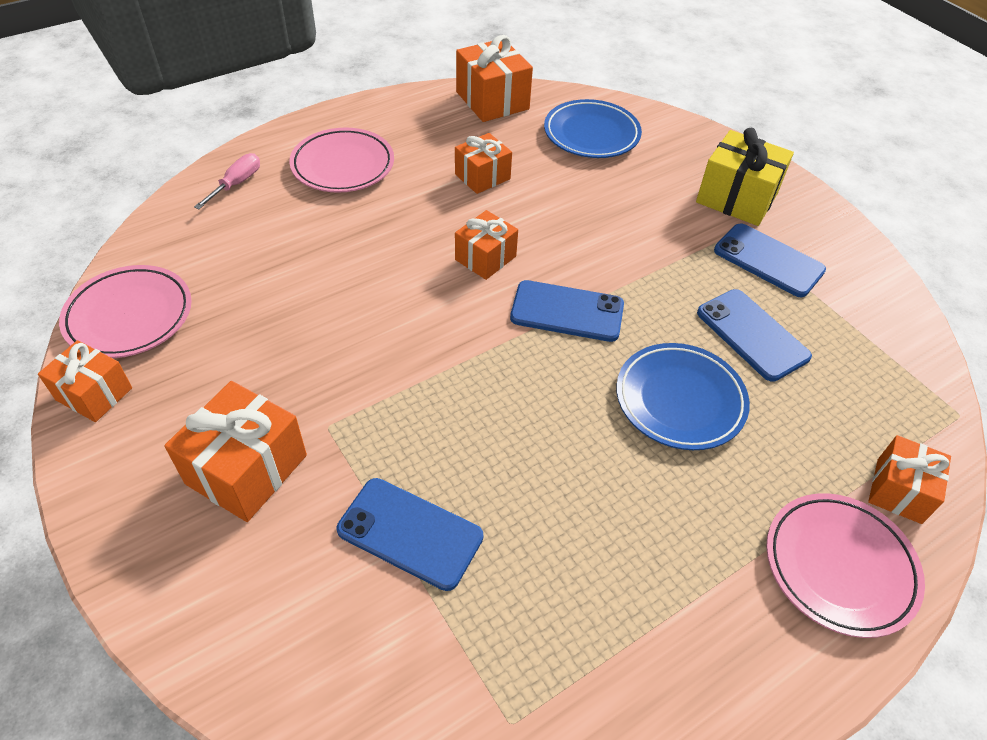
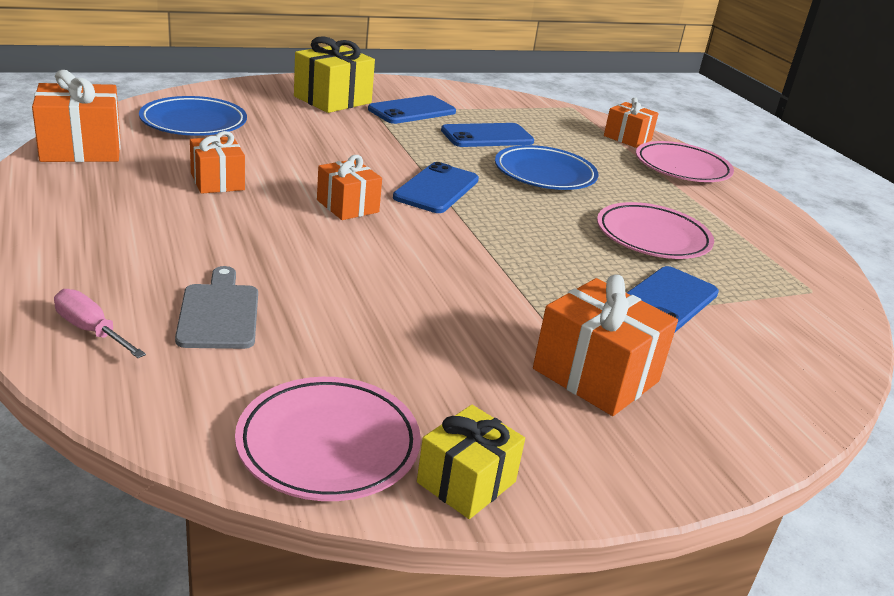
camera: 80 degrees left, 20 degrees down
orange gift [38,340,132,422] -> yellow gift [417,405,525,519]
pink plate [289,128,394,193] -> pink plate moved to [597,202,714,259]
none -> grey cutting board [175,266,258,349]

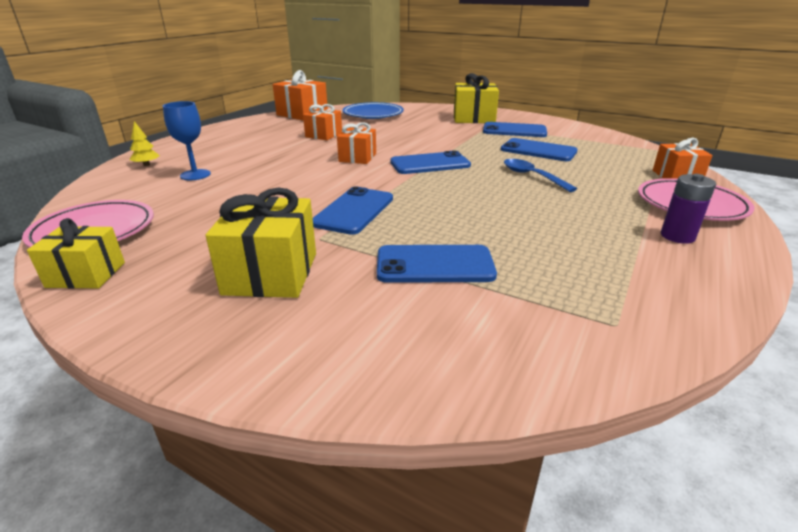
camera: 55 degrees right, 0 degrees up
pink screwdriver [54,289,146,358] -> yellow tree [130,121,160,166]
grey cutting board [175,266,258,349] -> blue goblet [163,101,211,180]
blue plate [495,145,599,190] -> blue spoon [504,159,577,192]
orange gift [533,275,678,416] -> yellow gift [205,188,316,298]
pink plate [597,202,714,259] -> none
none -> blue phone [313,187,393,235]
none -> purple battery [661,174,716,244]

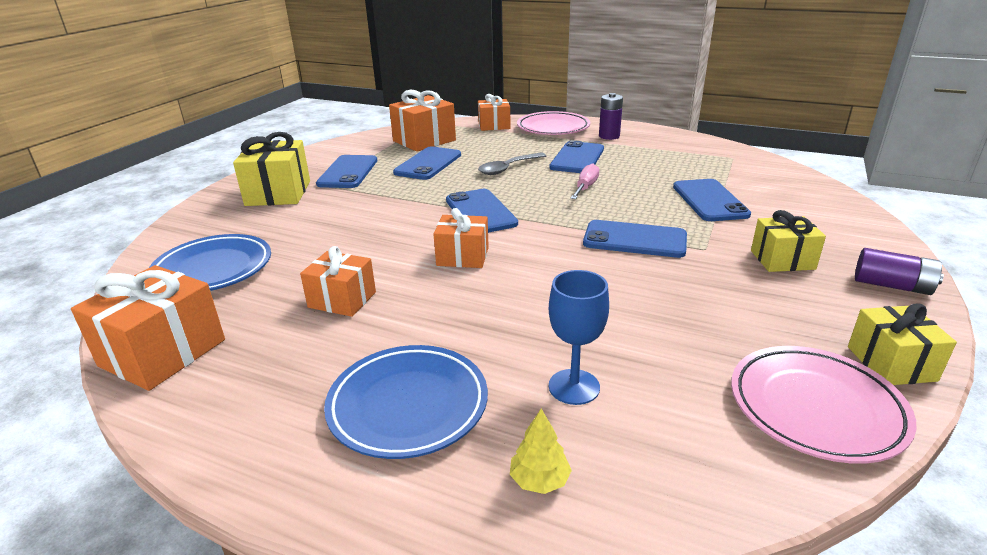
camera: 95 degrees left, 0 degrees up
yellow gift [205,188,316,298] -> yellow gift [751,210,826,272], size x0.65
blue spoon [504,159,577,192] -> grey spoon [478,153,546,175]
none -> blue plate [324,345,488,459]
none -> orange gift [389,90,456,152]
none -> blue phone [549,140,604,173]
none -> pink screwdriver [570,163,599,199]
none -> purple battery [855,248,944,295]

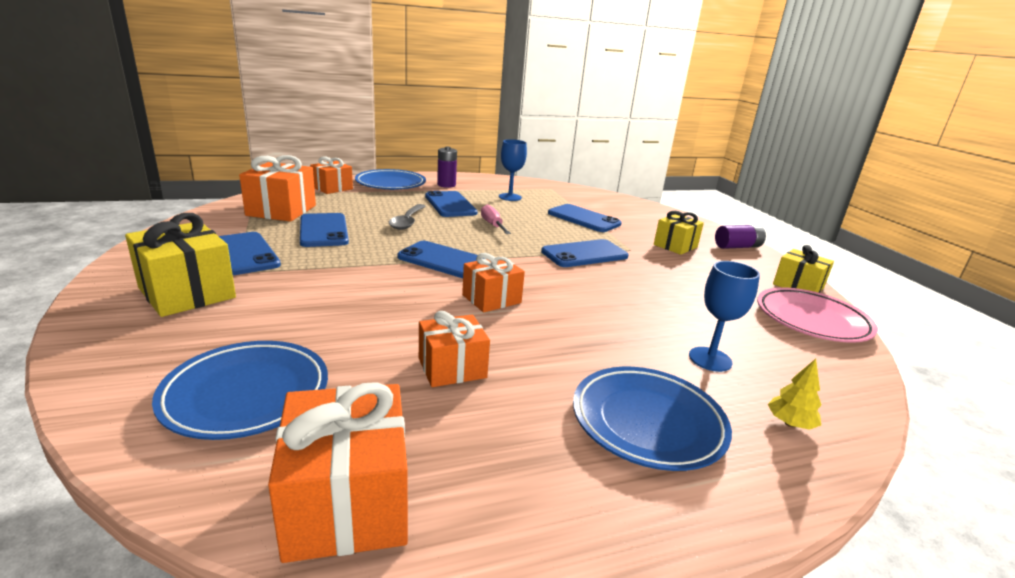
camera: 45 degrees left, 5 degrees down
pink plate [517,111,590,135] -> blue plate [355,169,426,190]
none -> blue goblet [499,139,527,201]

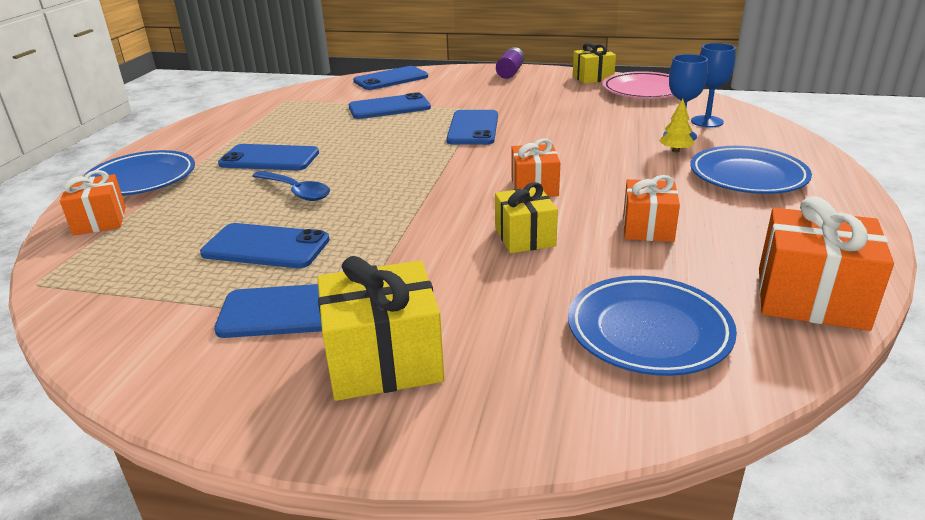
camera: 55 degrees left, 5 degrees up
orange gift [239,155,316,222] -> none
grey spoon [389,204,426,230] -> blue spoon [252,171,330,201]
blue phone [398,241,485,278] -> blue phone moved to [353,66,428,90]
purple battery [437,147,457,188] -> none
pink screwdriver [481,204,511,234] -> none
blue goblet [499,139,527,201] -> blue goblet moved to [691,43,736,127]
yellow gift [654,211,704,255] -> yellow gift moved to [495,182,558,253]
yellow tree [768,359,822,430] -> yellow tree moved to [659,99,695,152]

